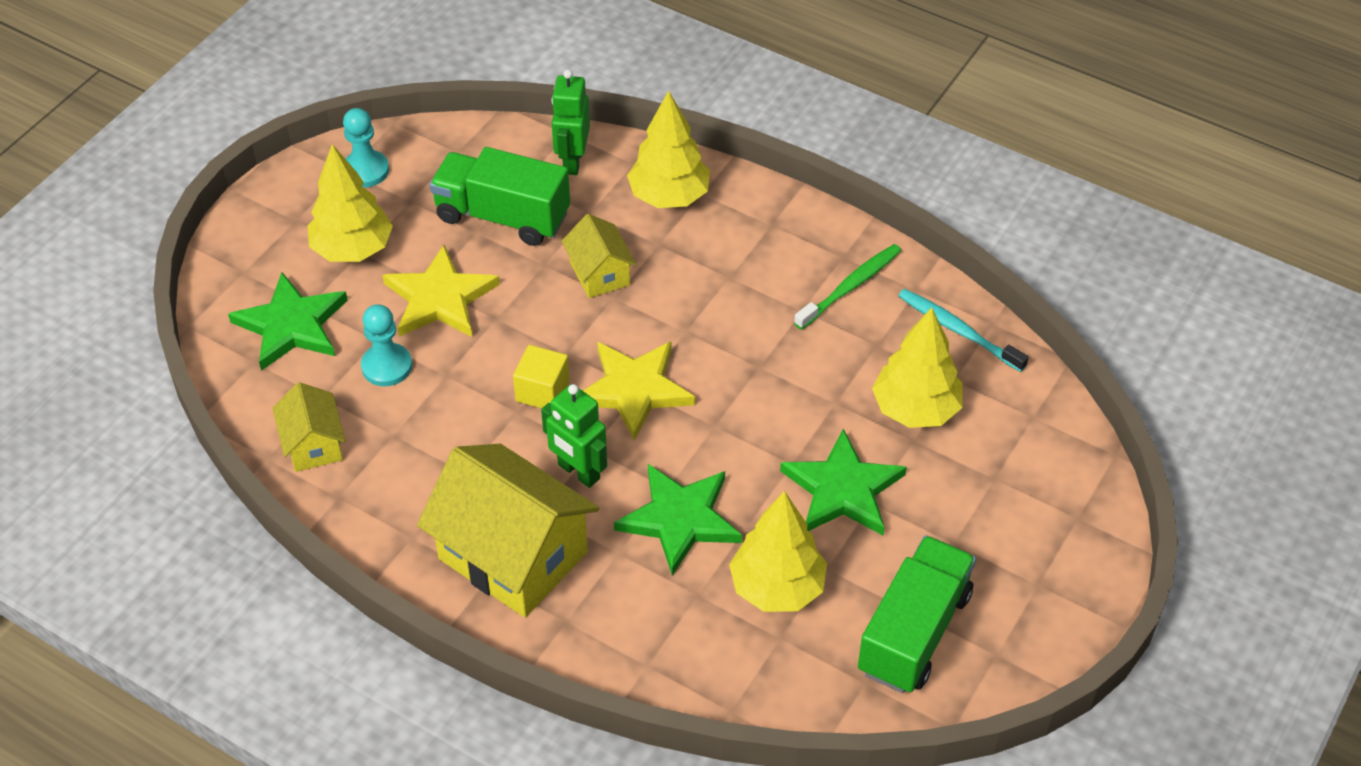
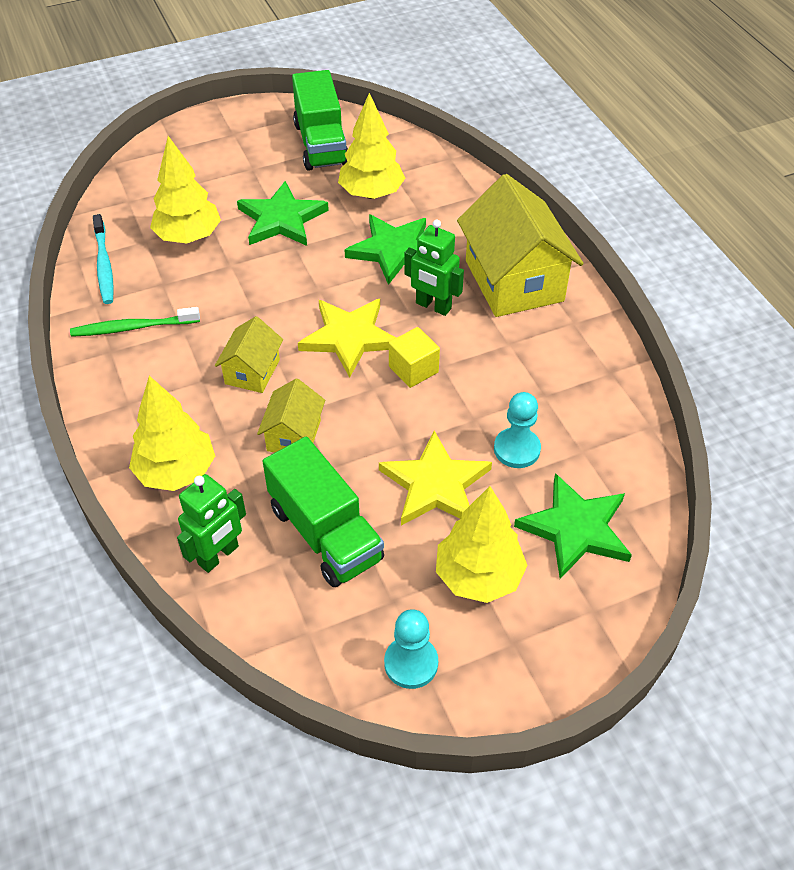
camera: 145 degrees left, 0 degrees up
yellow house [272,382,346,472] -> yellow house moved to [215,316,283,393]
green robot [541,384,607,488] -> green robot turned 135 degrees clockwise [404,220,464,316]
green truck [858,535,976,693] -> green truck turned 75 degrees counterclockwise [292,70,348,171]

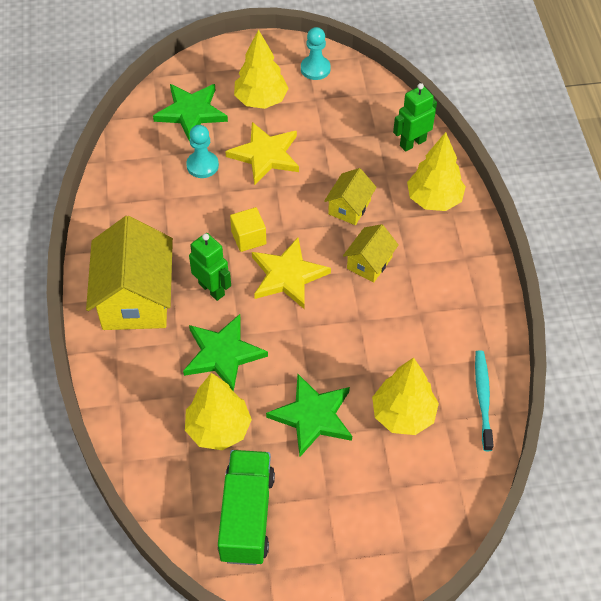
camera: 165 degrees left, 5 degrees up
green toothbrush [70,307,200,337] -> none
green truck [262,437,384,587] -> none

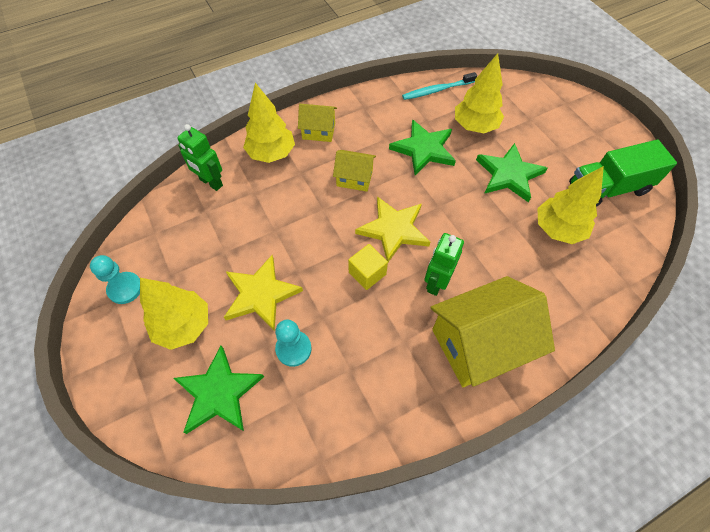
camera: 110 degrees left, 5 degrees up
green star [183,314,268,391] -> green star moved to [389,119,456,175]
yellow house [324,168,377,225] -> yellow house moved to [298,104,337,142]

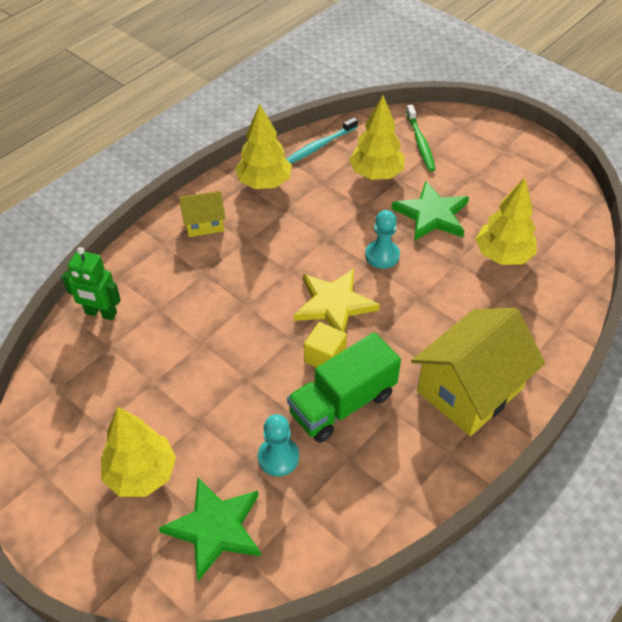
camera: 20 degrees left, 10 degrees down
turquoise pawn [90,255,140,304] -> turquoise pawn moved to [365,210,400,269]
yellow star [224,255,303,331] -> none
yellow tree [243,83,295,163] -> yellow tree moved to [235,104,292,189]
yellow house [333,150,376,192] -> none
green star [389,119,456,175] -> none
green robot [424,233,464,296] -> none
green truck [569,140,677,207] -> green truck moved to [287,332,401,443]
none -> green toothbrush [406,105,436,171]

